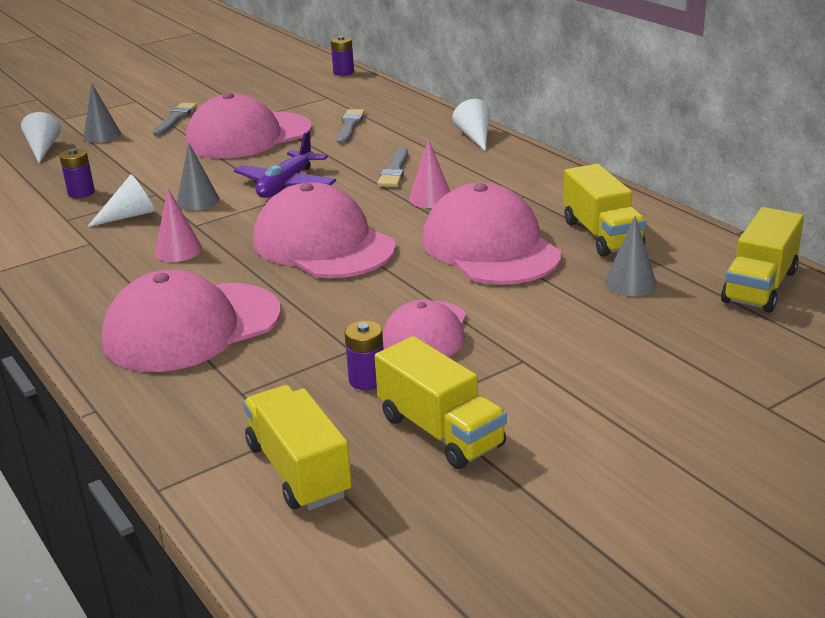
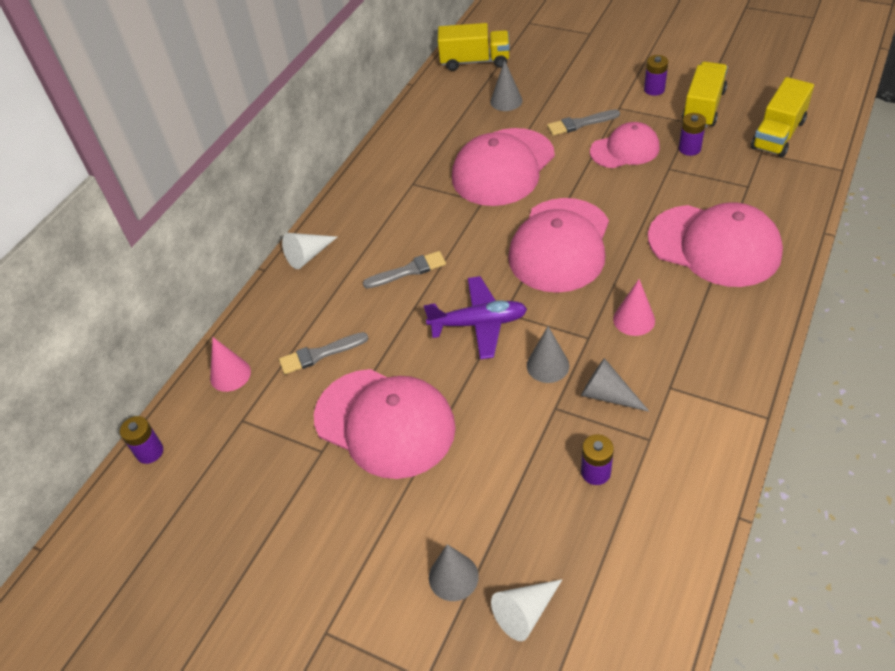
camera: 115 degrees left, 20 degrees up
white cone [87,174,156,227] -> grey cone [581,358,649,412]
grey brush [153,103,197,136] -> grey brush moved to [547,109,620,136]
pink cone [409,139,450,208] -> pink cone moved to [210,337,251,392]
yellow truck [563,164,646,257] -> none
none -> purple battery [644,55,668,96]

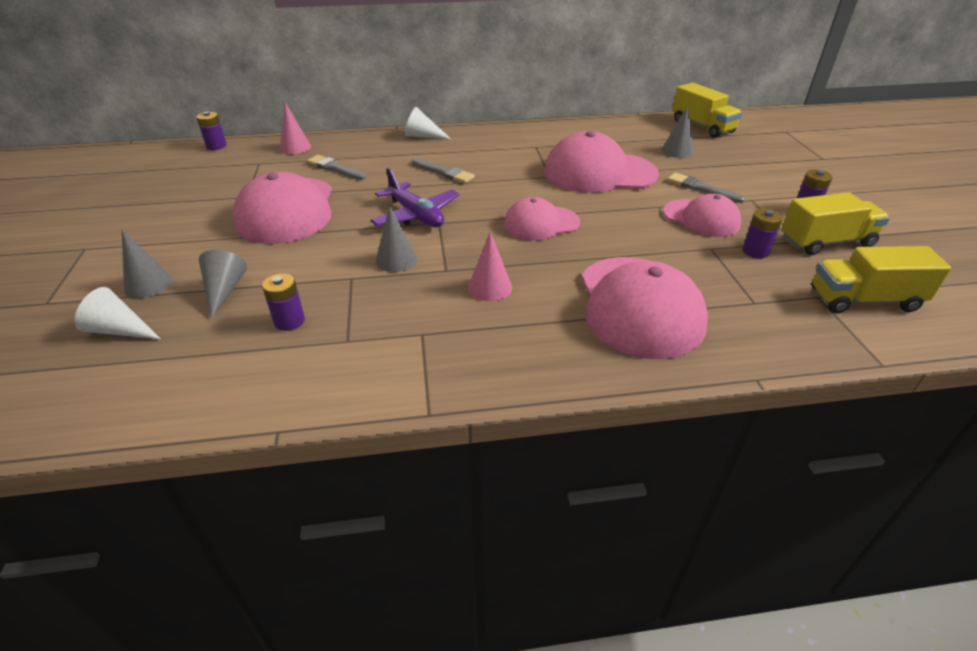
camera: 50 degrees right, 10 degrees down
pink cap [508,198,609,293] -> pink cap [504,197,580,241], size x0.60
grey cone [581,358,649,412] -> grey cone moved to [199,250,247,319]

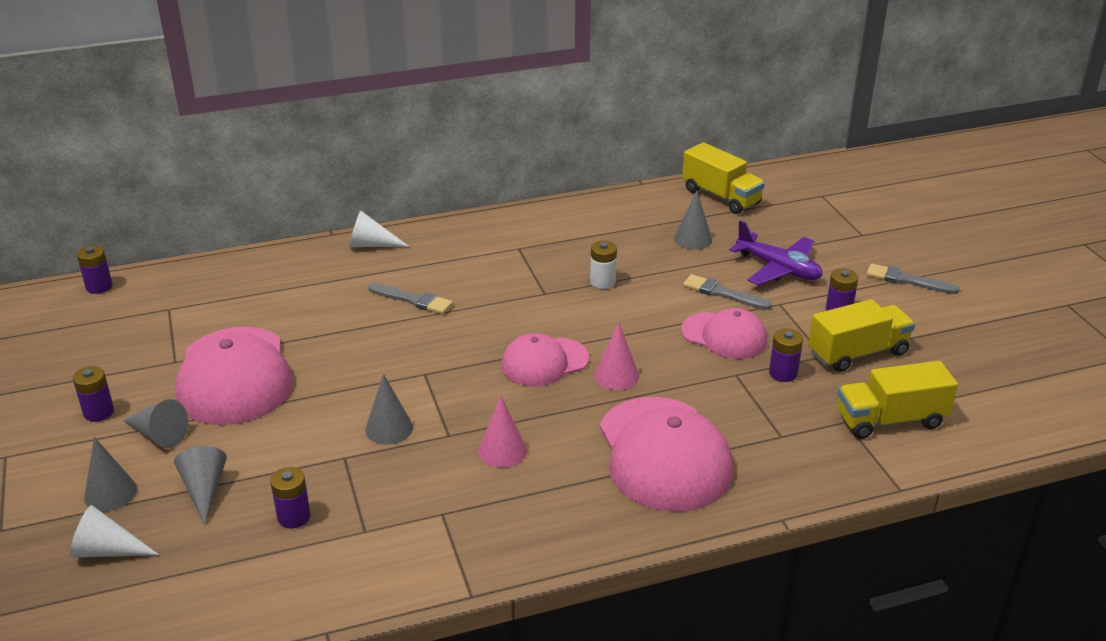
camera: 10 degrees left, 5 degrees down
pink cone [280,103,311,154] -> pink cone moved to [594,322,639,390]
grey brush [307,155,367,180] -> grey brush moved to [866,264,960,294]
purple plane [370,168,459,227] -> purple plane moved to [730,221,823,285]
pink cap [544,131,659,193] -> white battery [590,241,617,289]
none -> purple battery [73,366,114,422]
none -> grey cone [123,399,189,448]

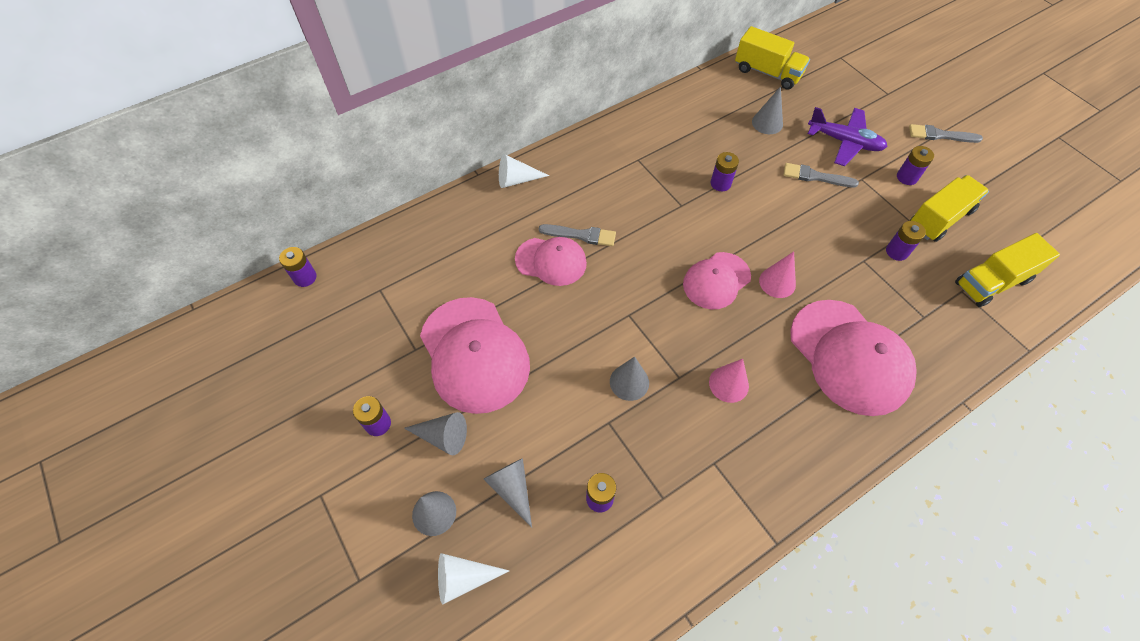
camera: 15 degrees left, 25 degrees up
white battery [590,241,617,289] -> purple battery [711,152,739,191]
pink cap [681,308,767,359] -> pink cap moved to [515,237,587,286]

